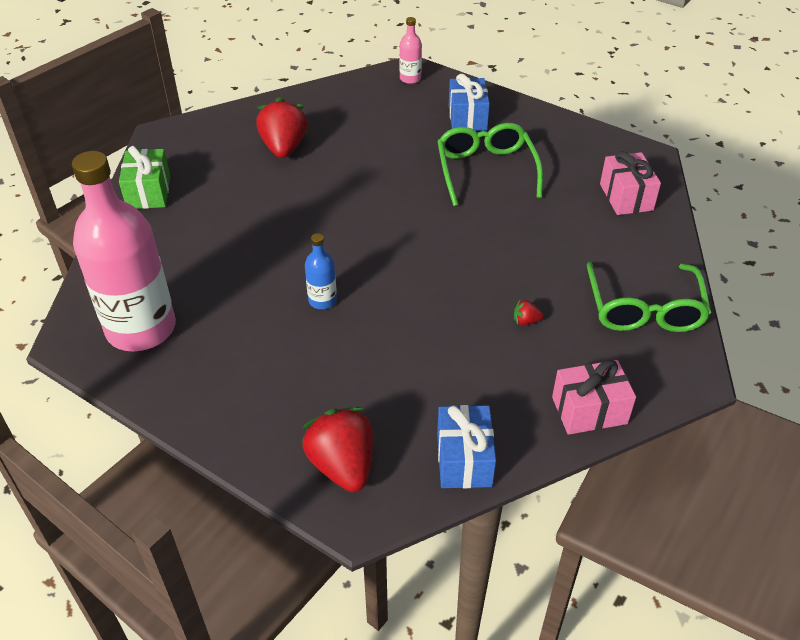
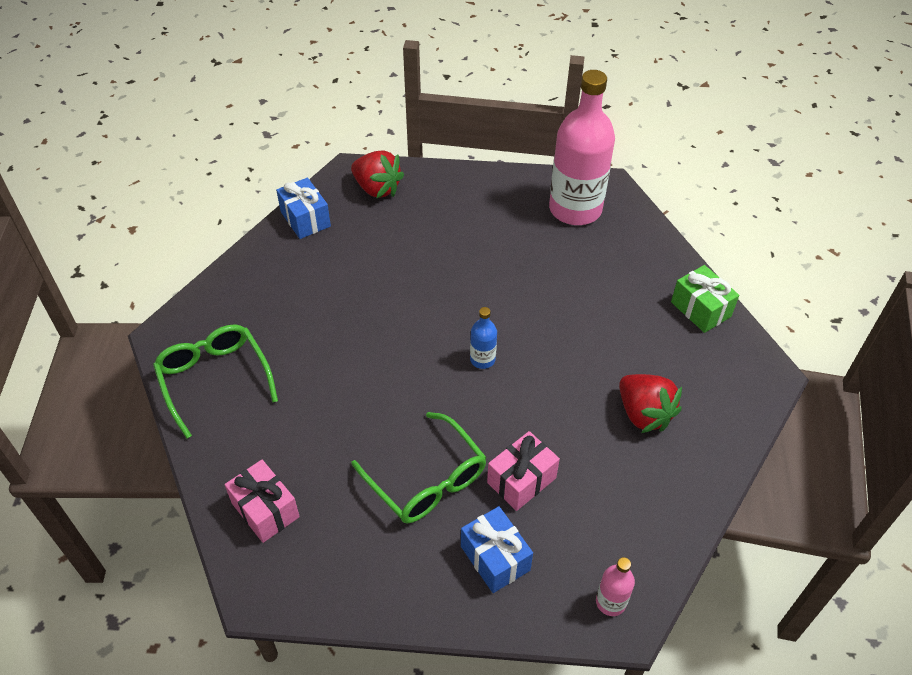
camera: 150 degrees right, 5 degrees up
blue bottle [305,233,337,309] -> blue bottle moved to [470,307,497,369]
red strawberry [514,299,544,326] -> none
pink gift [552,360,636,435] -> pink gift moved to [487,431,560,511]

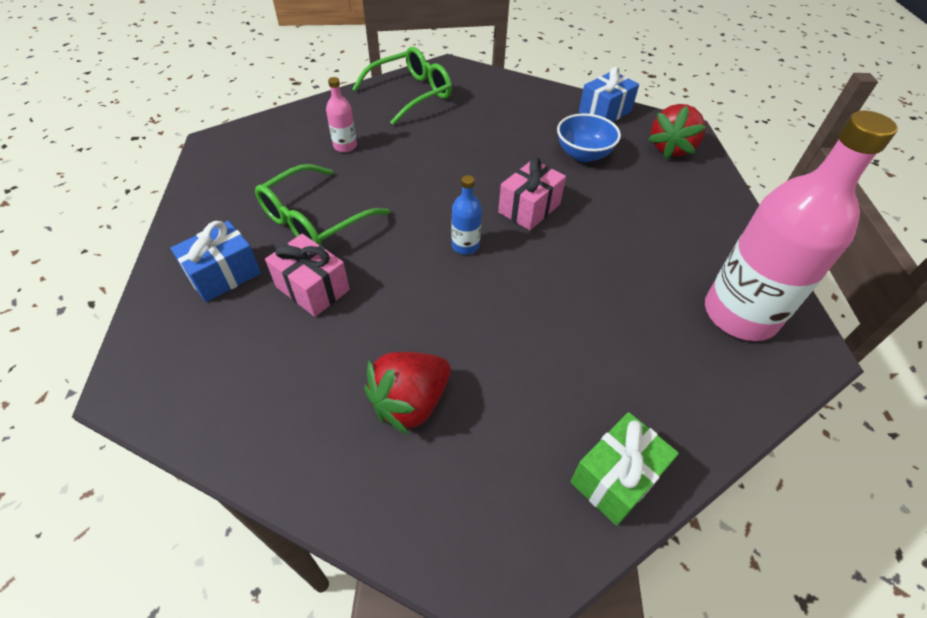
camera: 80 degrees right, 0 degrees up
pink gift [225,460,300,543] -> pink gift moved to [498,157,566,230]
pink bottle [596,557,635,616] -> pink bottle moved to [326,77,357,152]
none -> blue bowl [557,113,621,162]

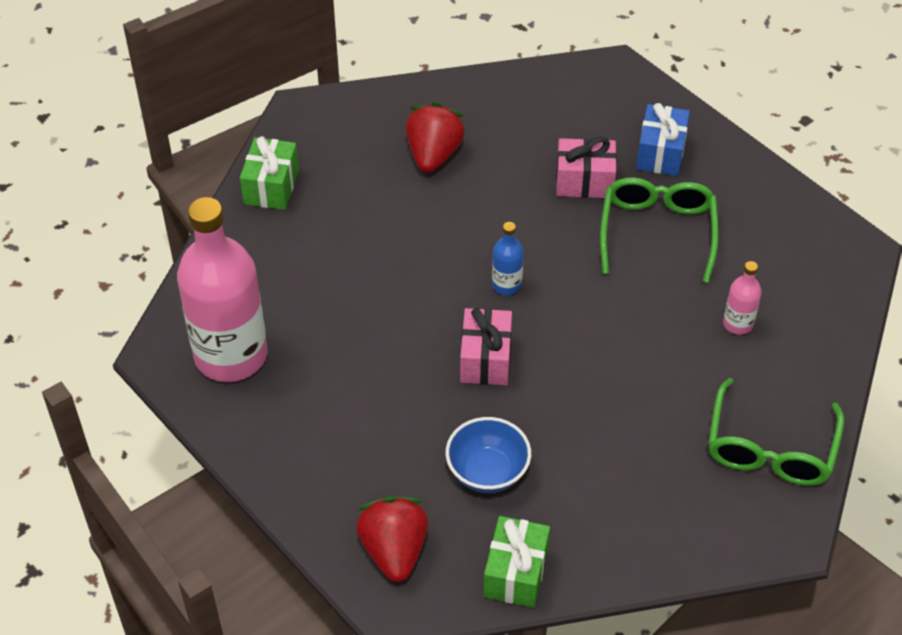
camera: 145 degrees right, 0 degrees up
blue gift [579,66,639,122] -> green gift [483,516,550,608]

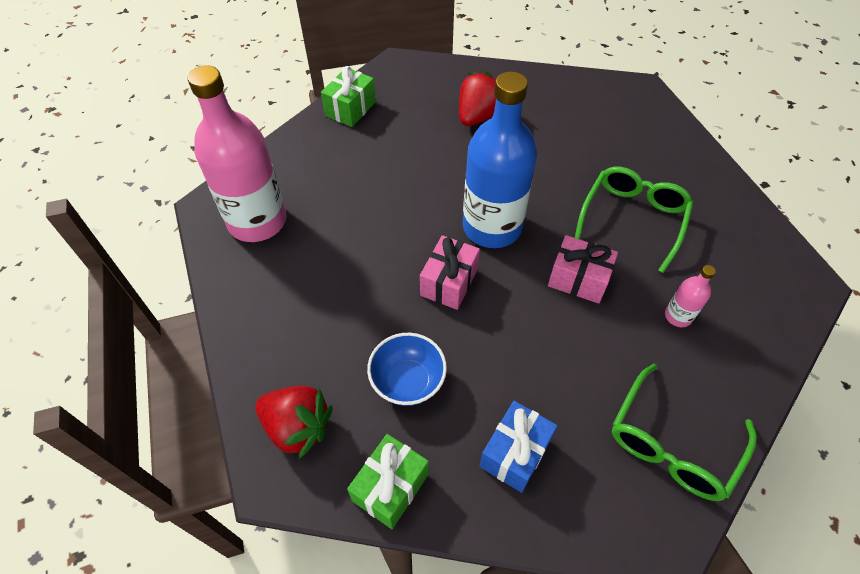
camera: 20 degrees right, 5 degrees up
red strawberry [356,496,428,582] -> red strawberry turned 105 degrees clockwise [255,386,333,459]
blue bottle [492,222,524,295] -> blue bottle [463,72,537,248], size x2.38
pink gift [556,137,617,198] -> pink gift moved to [548,235,618,304]
blue gift [636,103,690,176] -> blue gift moved to [480,401,557,493]

